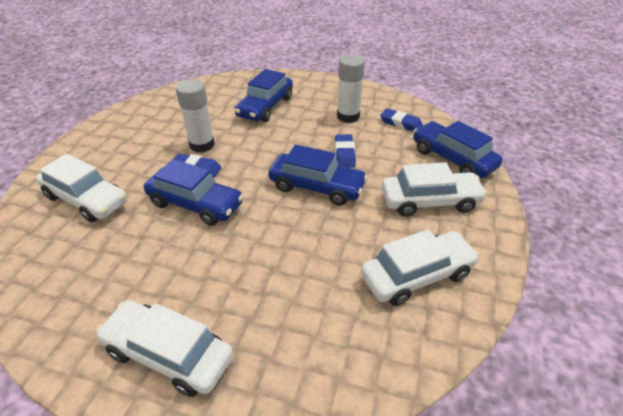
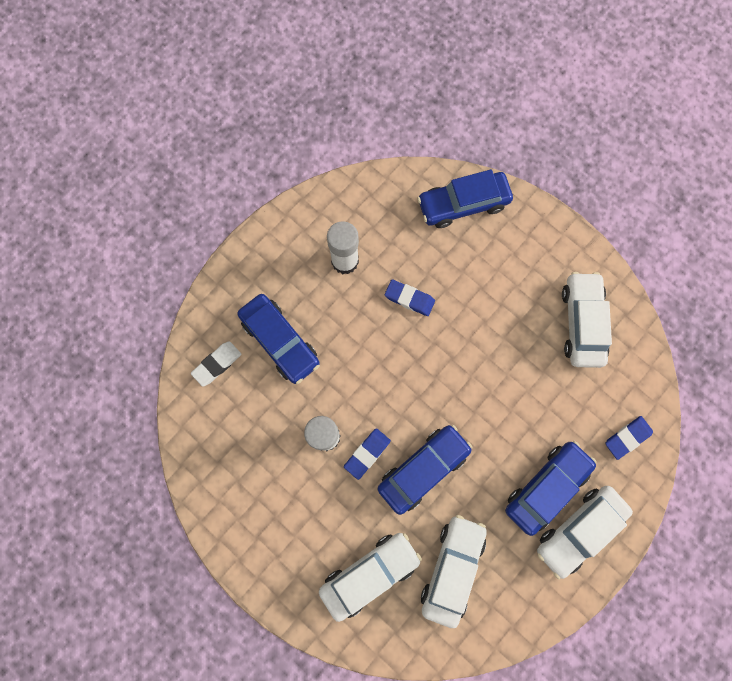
camera: 65 degrees left, 35 degrees up
blue car [268,144,368,206] -> blue car moved to [505,441,597,536]
blue eraser [380,108,423,131] -> blue eraser moved to [605,416,653,460]
white car [382,162,488,217] -> white car moved to [421,515,487,628]
none -> white eraser [191,341,241,387]

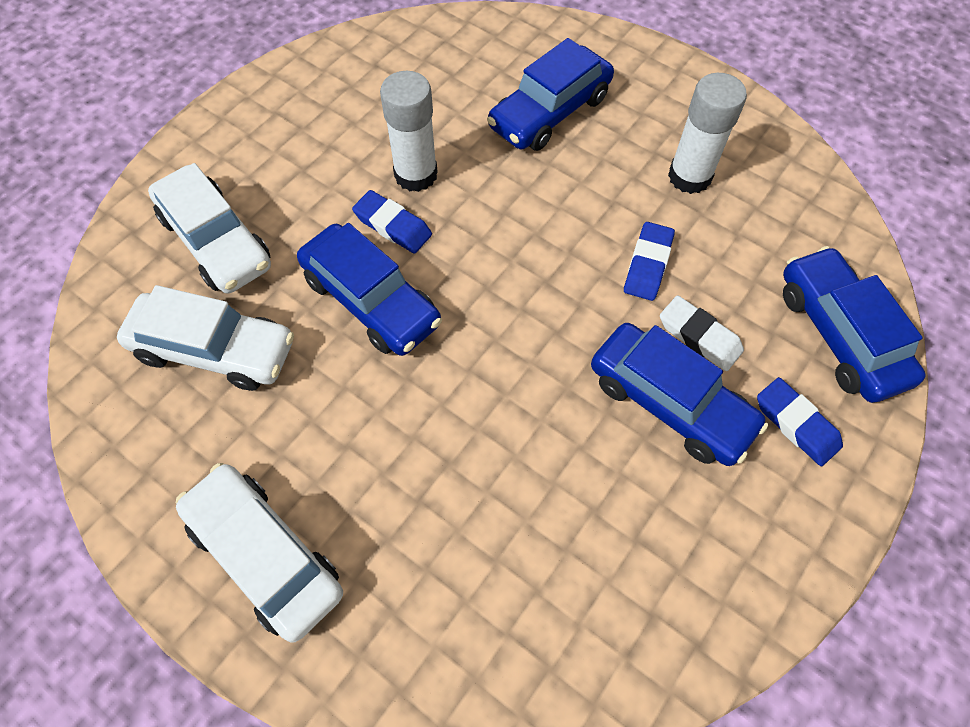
camera: 85 degrees right, 15 degrees down
white eraser [191,341,241,387] -> white eraser moved to [660,295,744,371]
blue car [505,441,597,536] -> blue car moved to [591,323,768,466]
white car [562,272,612,368] -> none
blue eraser [605,416,653,460] -> blue eraser moved to [757,377,843,466]

